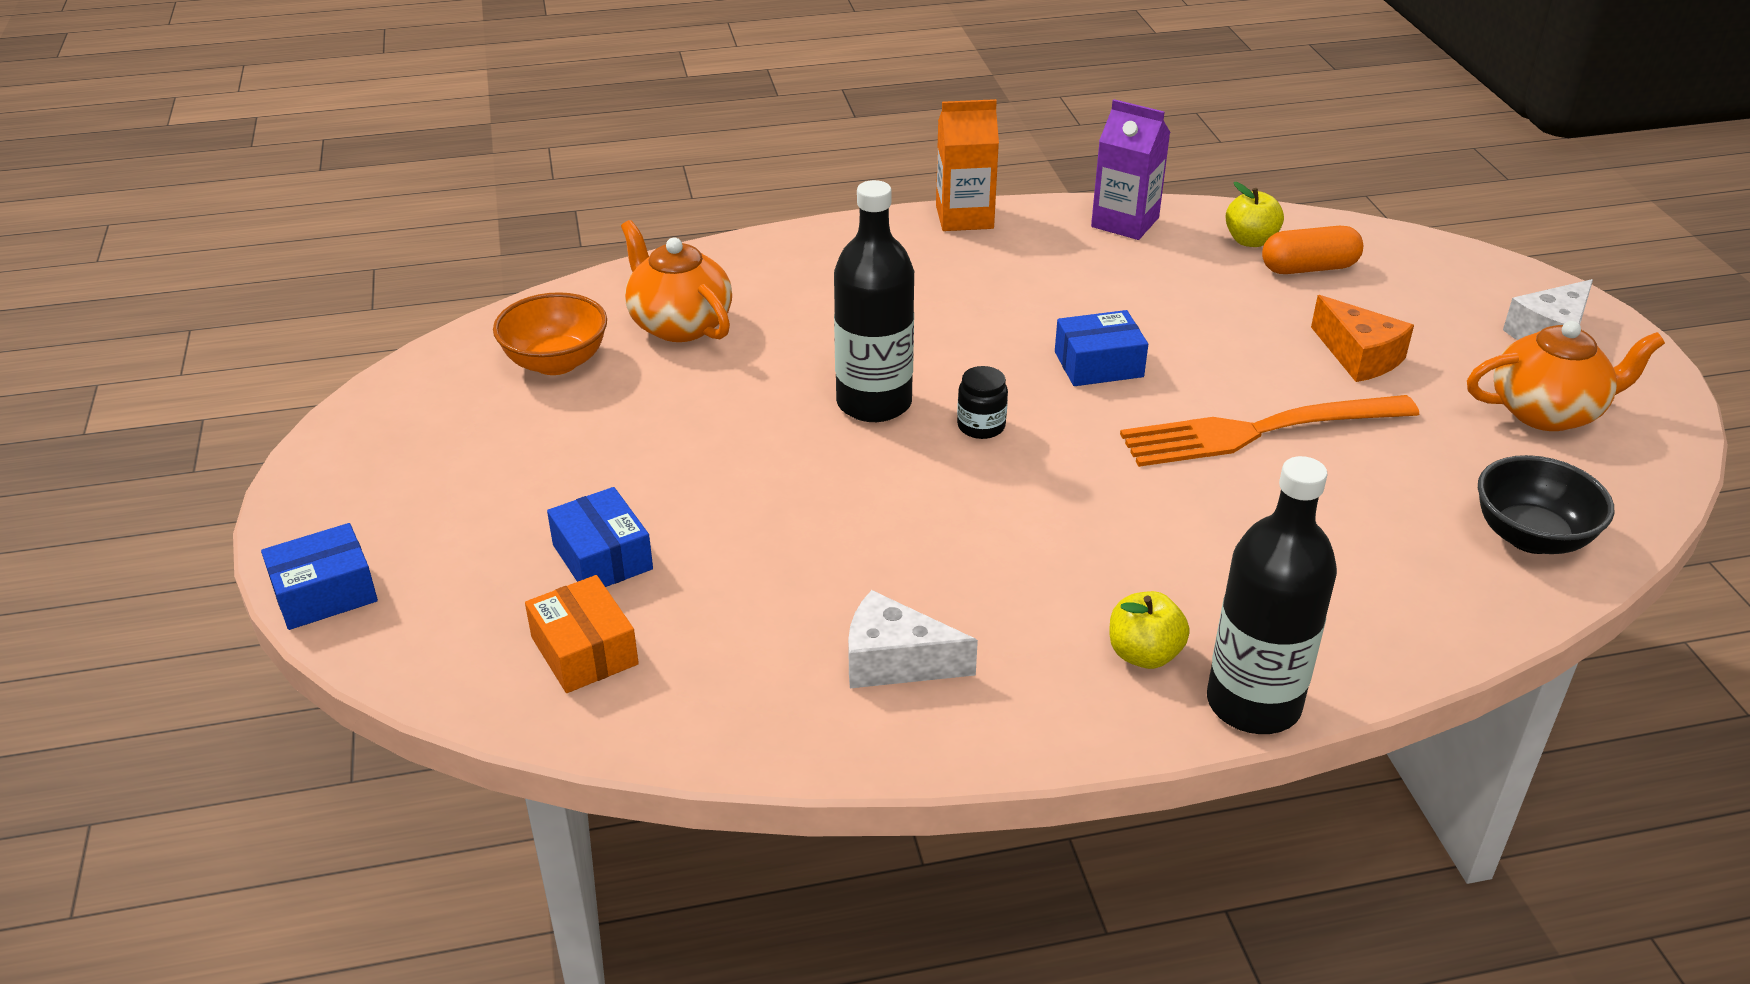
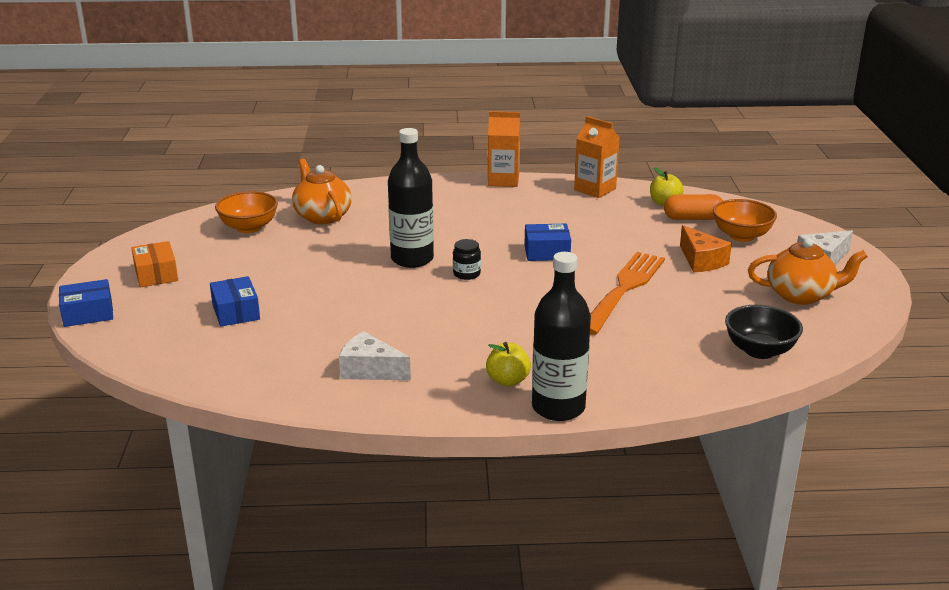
camera: 10 degrees right, 10 degrees down
orange box [525,575,639,693] -> orange box moved to [131,241,178,287]
purple carton [1091,99,1170,240] -> orange carton [574,116,620,198]
orange fork [1120,395,1419,467] -> orange fork turned 120 degrees clockwise [590,252,665,335]
none -> orange bowl [713,199,777,242]

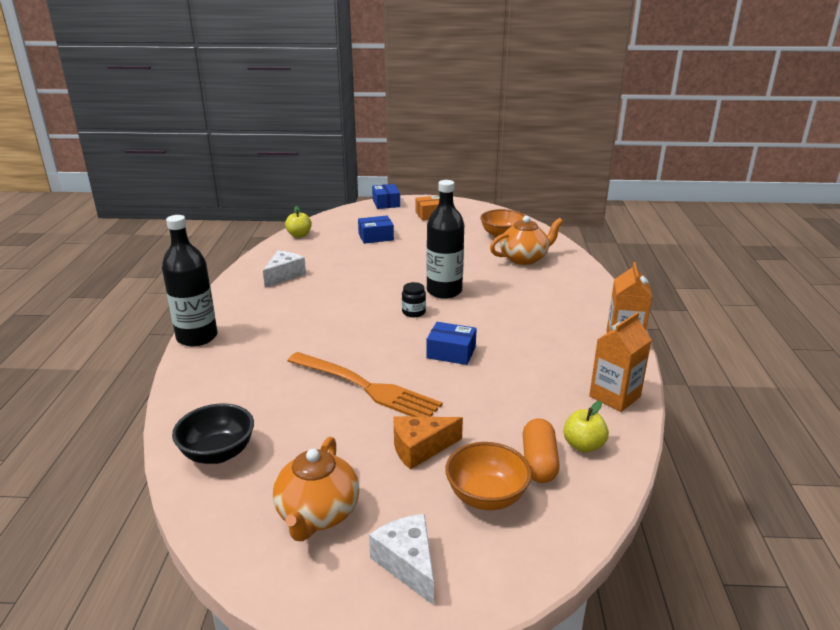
camera: 95 degrees right, 0 degrees up
yellow apple [486,342,531,386] -> yellow apple moved to [285,206,312,238]
blue box [524,224,571,261] -> blue box turned 75 degrees counterclockwise [426,322,477,365]

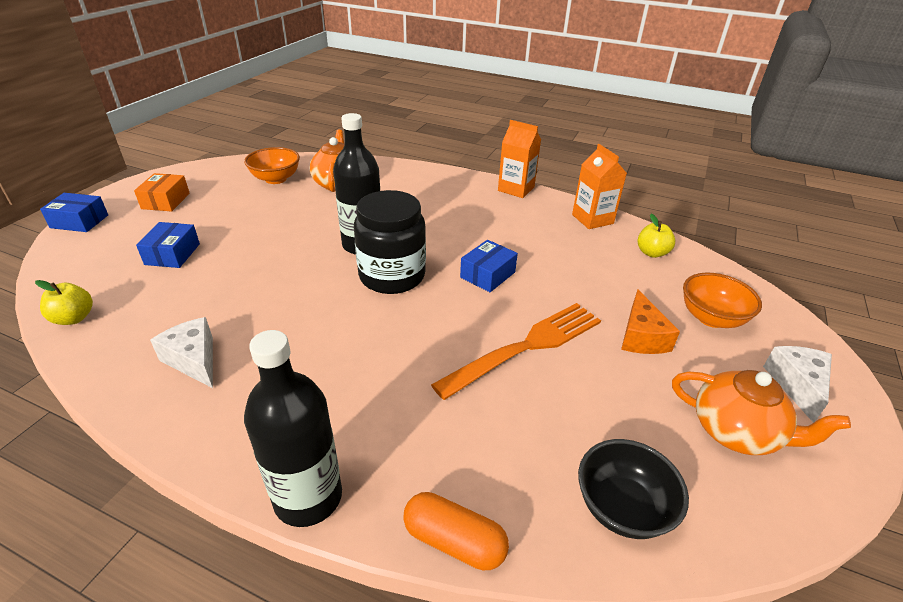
camera: 70 degrees left, 10 degrees up
white cheese [369,514,434,606] -> white cheese turned 105 degrees clockwise [763,346,832,423]
black jar [402,282,426,317] -> black jar [354,190,426,294], size x2.39
orange capsule [523,418,560,483] -> orange capsule moved to [403,492,509,570]

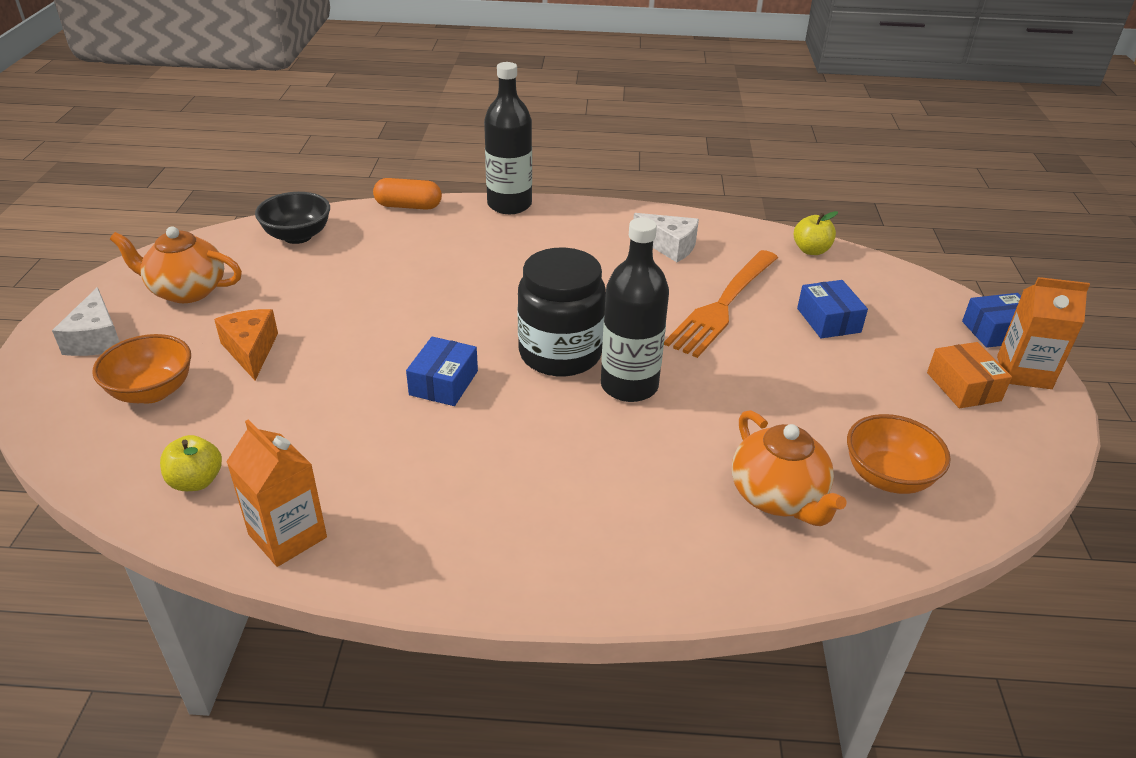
camera: 160 degrees right, 0 degrees up
orange fork [431,303,601,400] -> orange fork moved to [664,250,778,358]
orange carton [498,120,541,198] -> orange carton moved to [997,277,1090,389]

